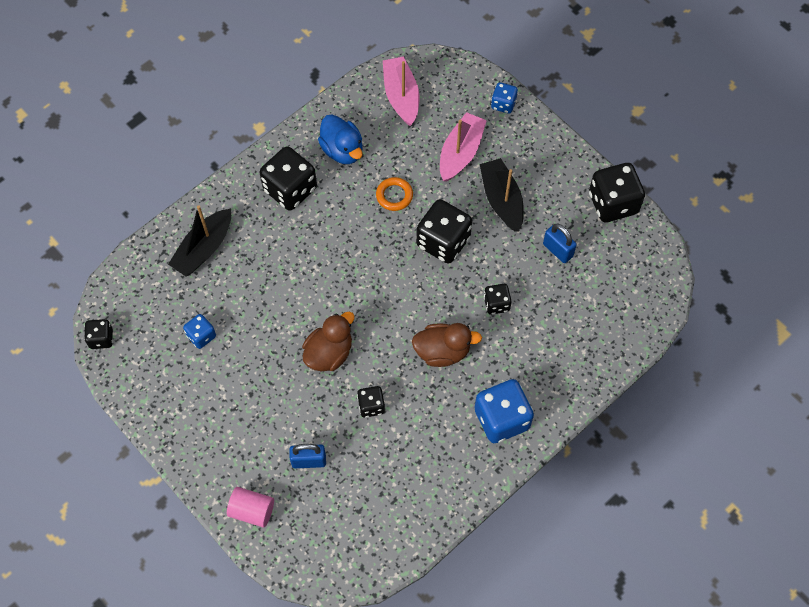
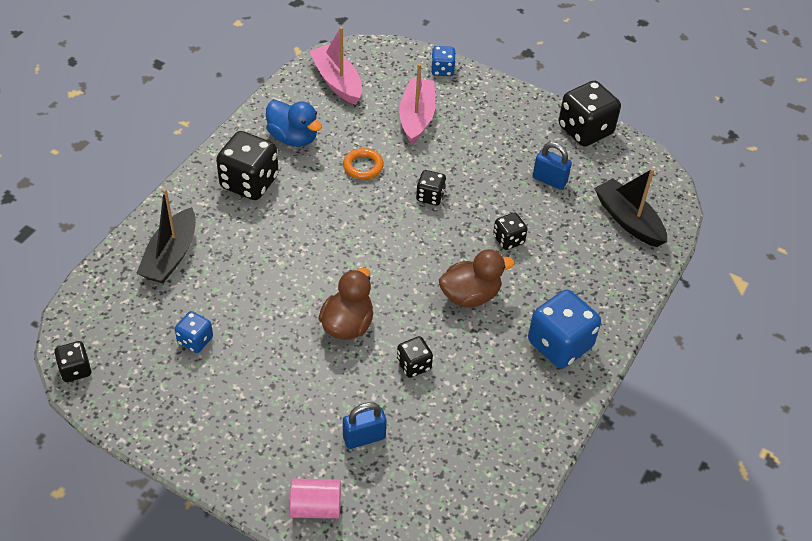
camera: 20 degrees left, 15 degrees down
black dice [416,199,472,264] -> black dice [416,170,446,206], size x0.53
black boat [480,158,524,231] -> black boat moved to [594,168,667,247]

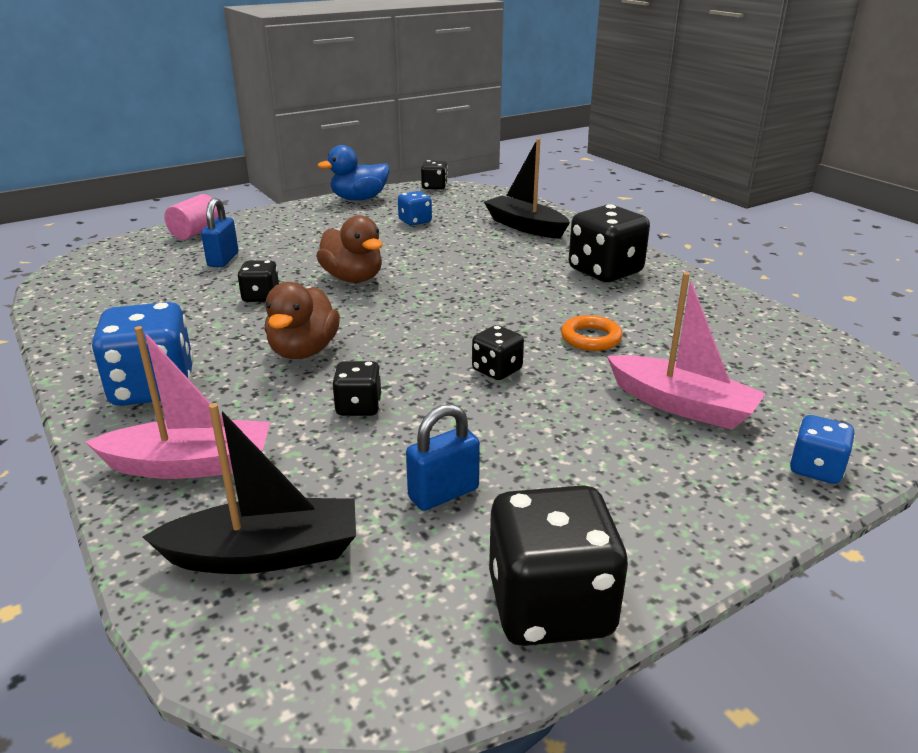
camera: 120 degrees right, 20 degrees down
blue duck [266,100,322,147] -> blue duck moved to [318,145,390,201]
pink boat [309,27,362,105] -> pink boat moved to [85,326,270,479]

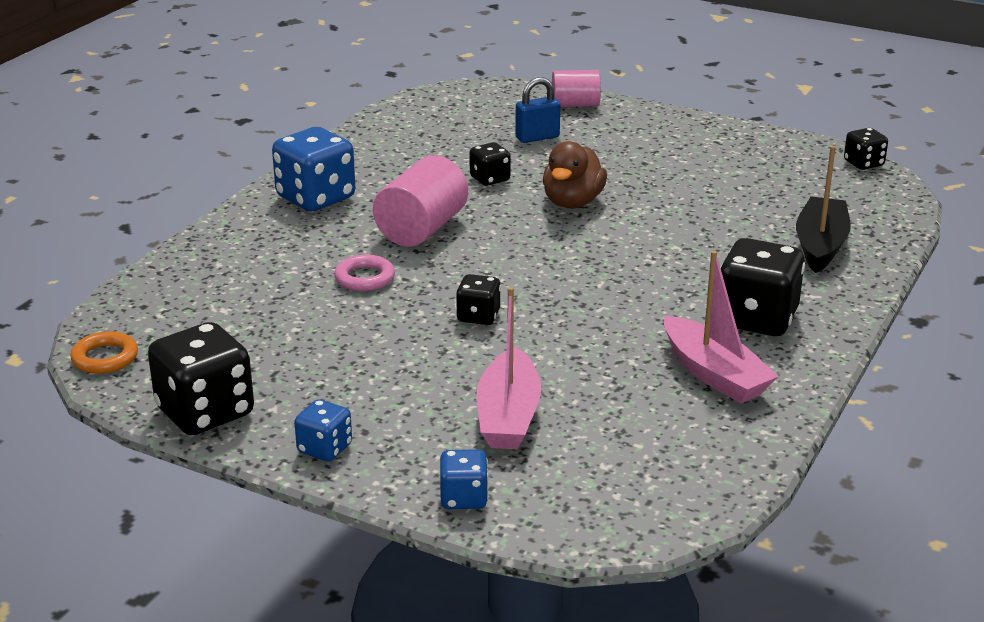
camera: 60 degrees right, 0 degrees up
pink boat [85,326,270,479] -> pink boat moved to [664,251,779,403]
black boat [143,403,356,574] -> none
brown duck [265,282,340,359] -> pink cylinder [373,155,468,247]
blue duck [318,145,390,201] -> none
black dice [332,361,381,416] -> pink ring [334,255,395,291]
blue dice [398,191,432,226] -> blue dice moved to [294,399,352,461]
blue padlock [406,404,480,511] -> none
orange ring [561,315,623,351] -> orange ring moved to [70,331,138,374]

